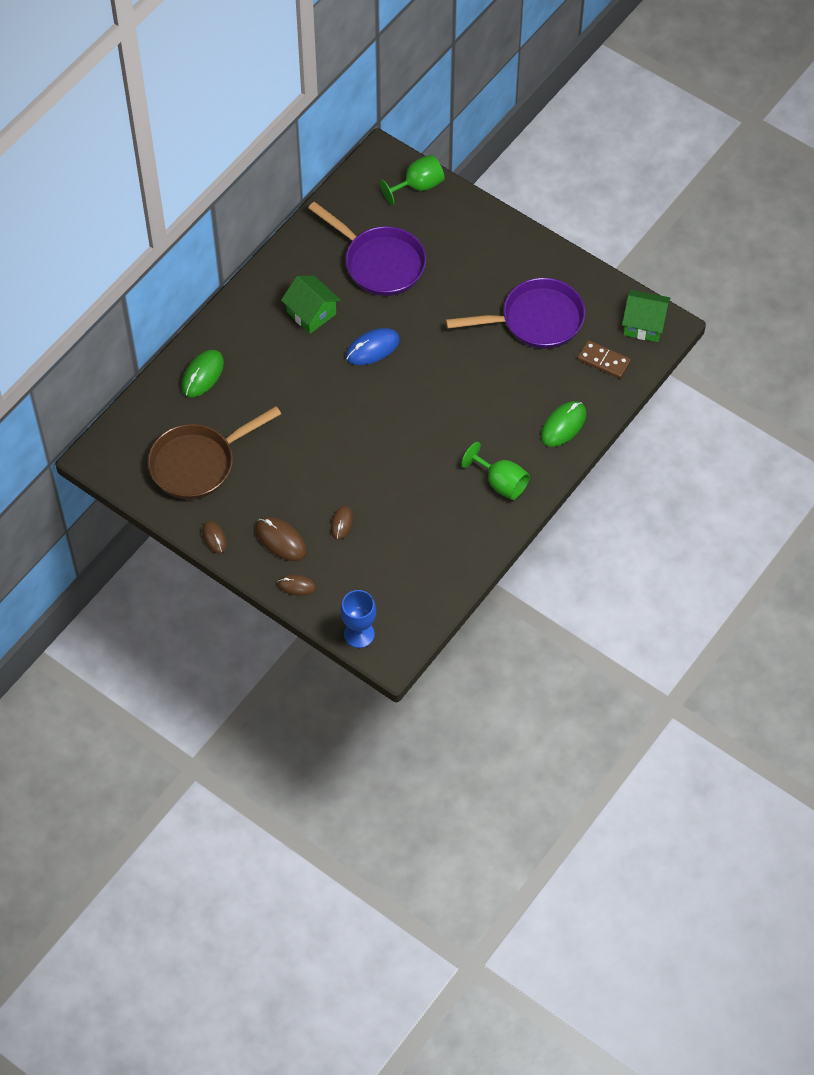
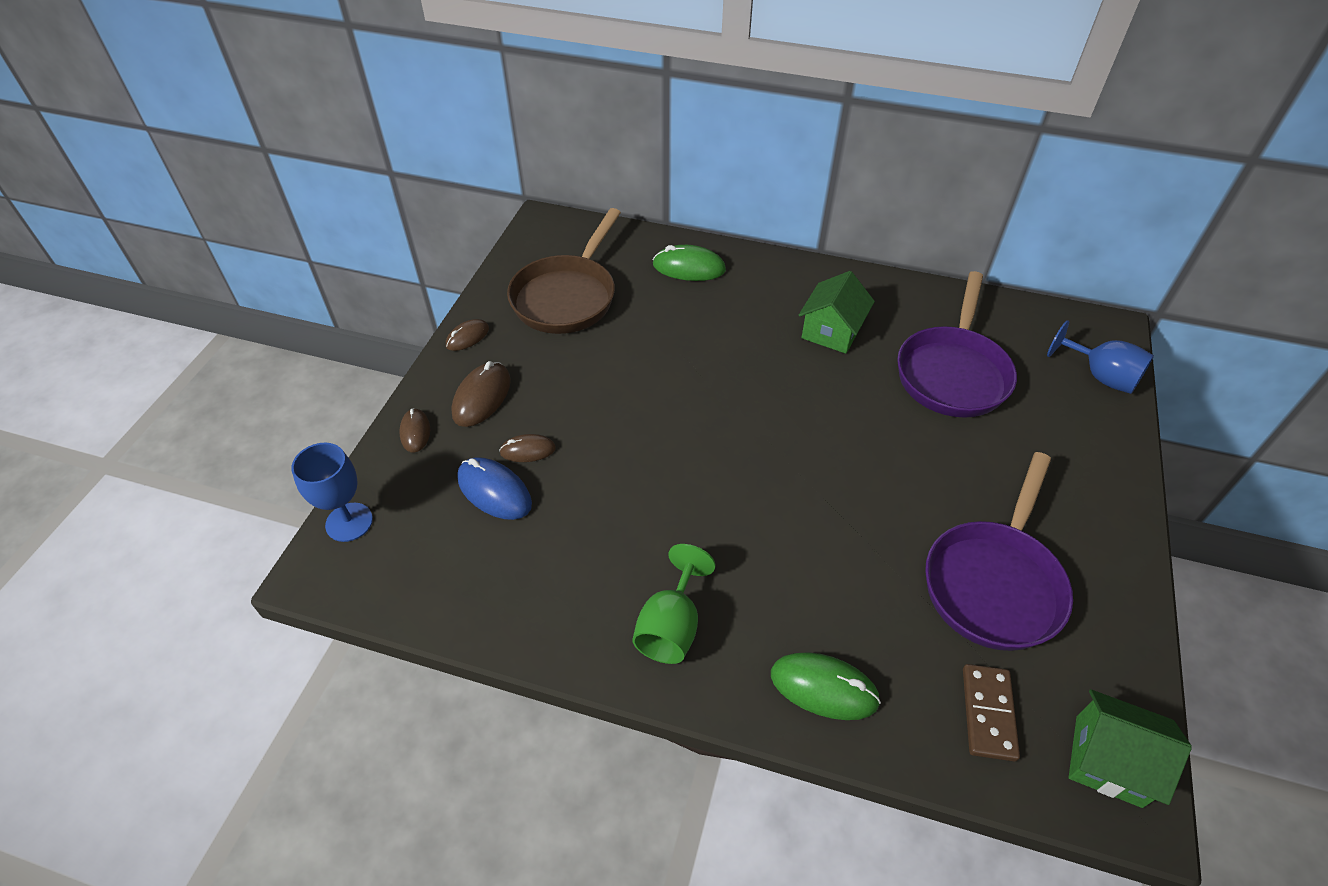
camera: 70 degrees right, 10 degrees down
brown pan [148,406,281,499] -> brown pan turned 105 degrees counterclockwise [507,208,621,334]
blue mouse [346,328,400,365] -> blue mouse moved to [457,457,532,520]
green goblet [380,155,445,205] -> blue goblet [1047,320,1154,394]
purple pan [446,278,585,349] -> purple pan turned 60 degrees clockwise [925,452,1073,651]
green house [622,290,670,342] -> green house turned 60 degrees counterclockwise [1069,689,1192,808]

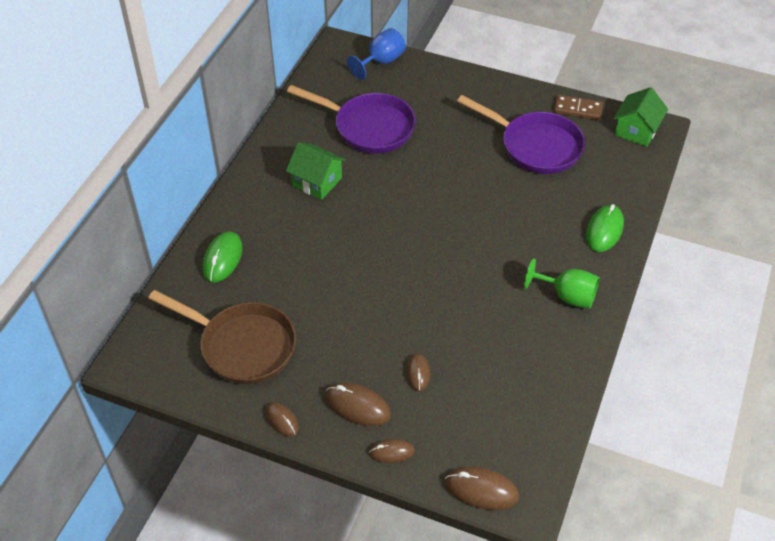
camera: 85 degrees left, 0 degrees up
blue goblet [291,443,373,542] -> brown mouse [445,466,519,510]
blue mouse [457,457,532,520] -> none
brown domino [963,664,1020,761] -> brown domino moved to [554,95,603,120]

